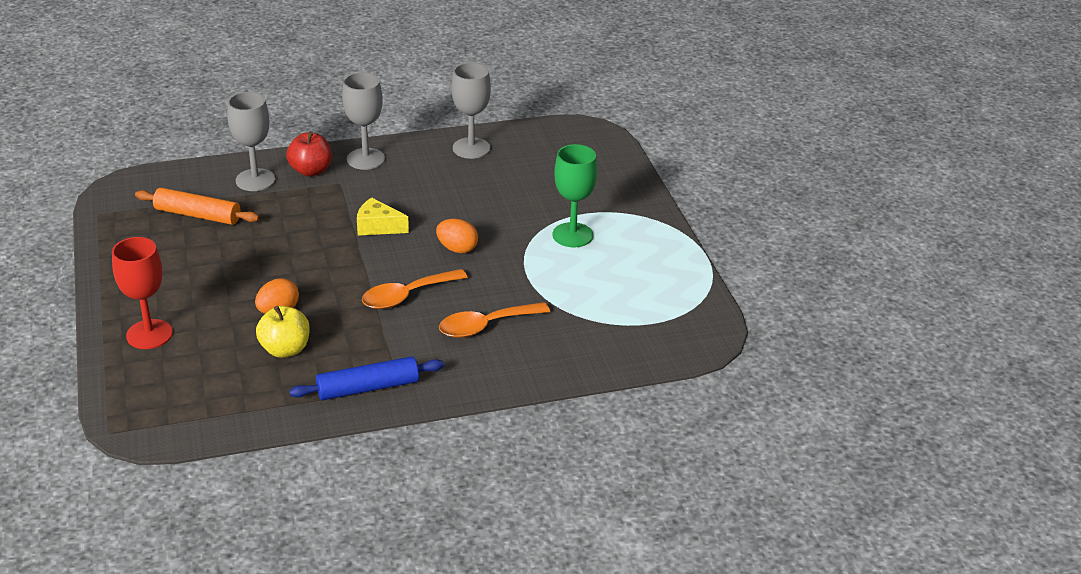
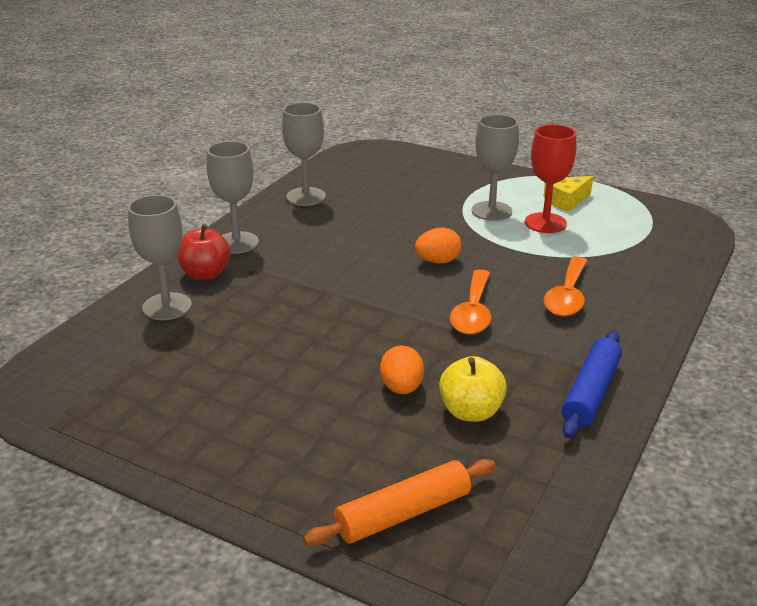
camera: 45 degrees left, 5 degrees down
red goblet [112,237,173,349] -> red goblet moved to [525,124,576,233]
orange rolling pin [135,188,259,225] -> orange rolling pin moved to [303,459,495,546]
yellow cheese [357,197,409,236] -> yellow cheese moved to [543,176,593,212]
green goblet [553,144,597,247] -> grey goblet [471,114,519,221]

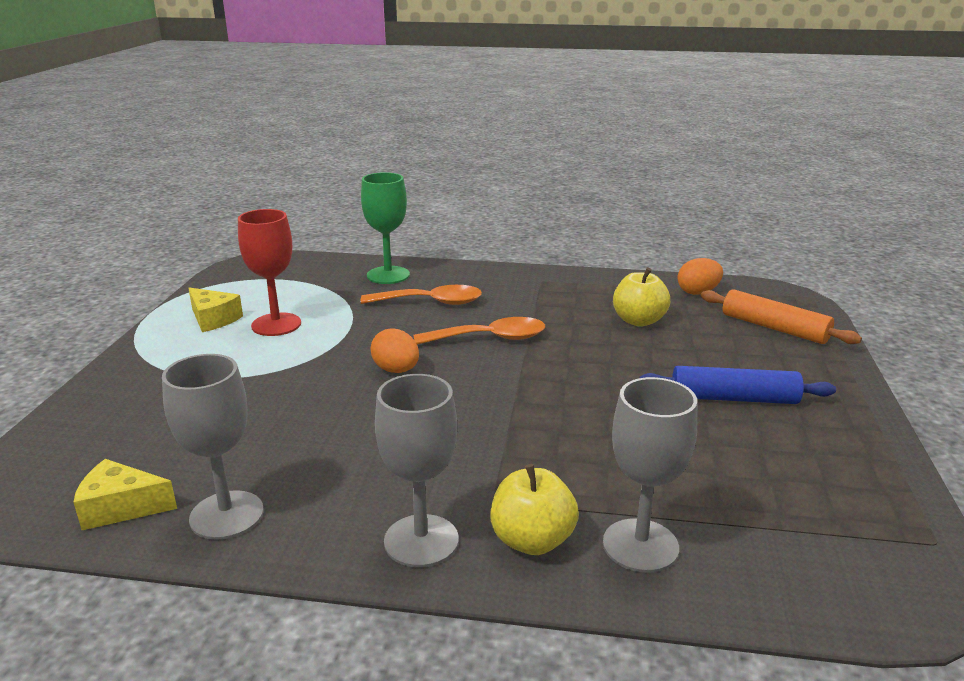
camera: 110 degrees left, 5 degrees down
red apple [176,224,231,280] -> yellow apple [490,464,579,555]
orange egg [380,345,424,394] -> orange egg moved to [677,258,723,295]
grey goblet [471,114,519,221] -> none
blue rolling pin [562,331,622,438] -> blue rolling pin moved to [639,366,836,404]
none -> yellow cheese [73,459,177,530]
none -> green goblet [361,172,410,284]

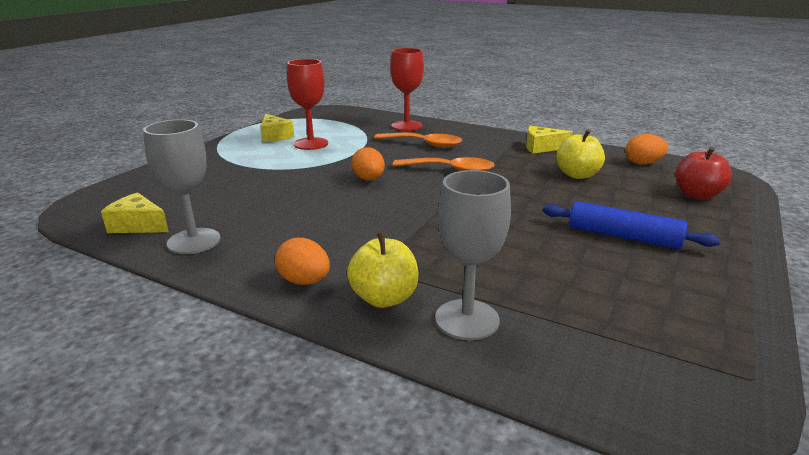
camera: 20 degrees right, 0 degrees up
green goblet [361,172,410,284] -> red goblet [390,48,424,131]
grey goblet [375,374,459,567] -> orange egg [275,238,330,285]
orange rolling pin [701,289,862,344] -> red apple [676,147,732,200]
none -> yellow cheese [526,126,573,154]

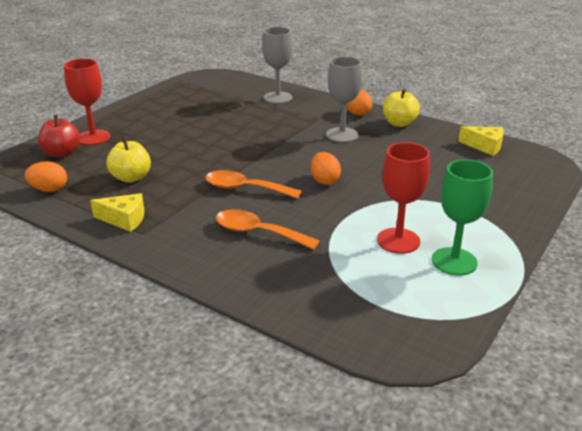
camera: 175 degrees left, 5 degrees up
grey goblet [143,119,221,254] -> grey goblet moved to [326,57,363,143]
yellow cheese [260,114,294,142] -> green goblet [432,159,493,276]
yellow apple [347,232,419,308] -> yellow apple moved to [383,88,420,127]
red goblet [390,48,424,131] -> red goblet moved to [64,59,110,145]
blue rolling pin [542,201,720,249] -> none

